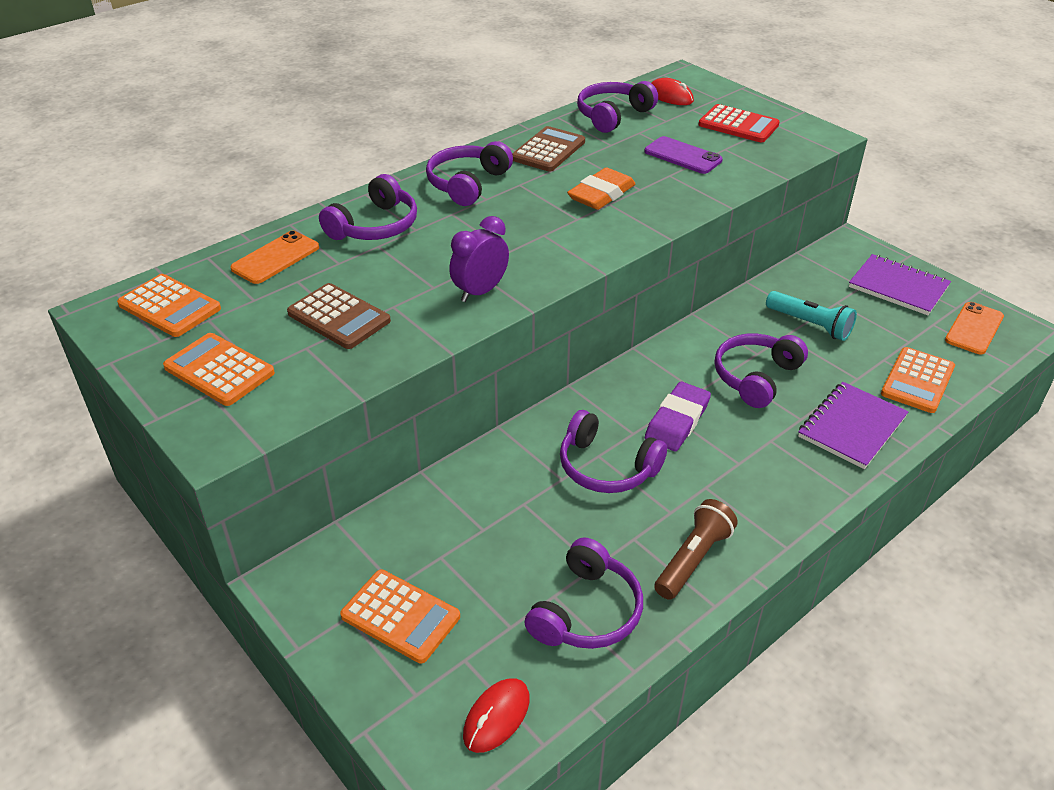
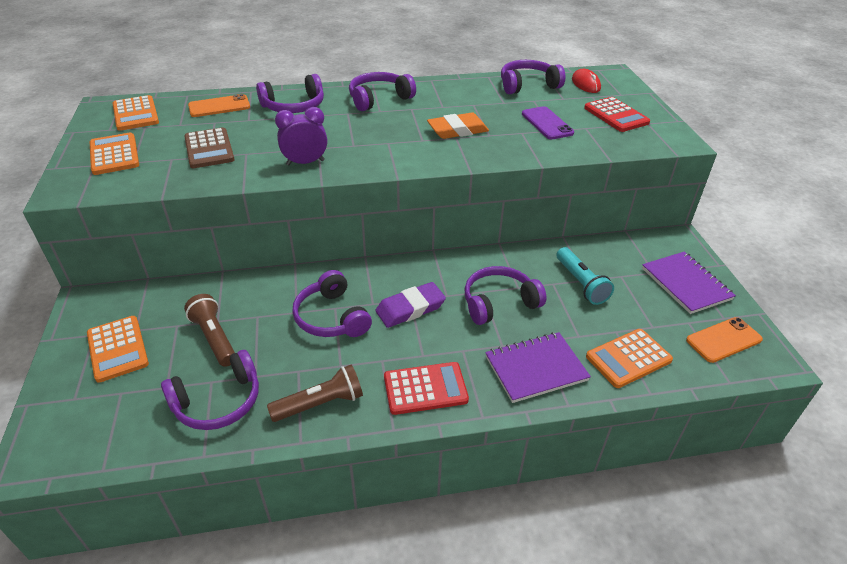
camera: 30 degrees right, 0 degrees up
red mouse [463,679,530,753] -> none
brown calculator [512,126,585,172] -> none
none -> brown flashlight [184,294,235,367]
none -> red calculator [384,362,469,415]

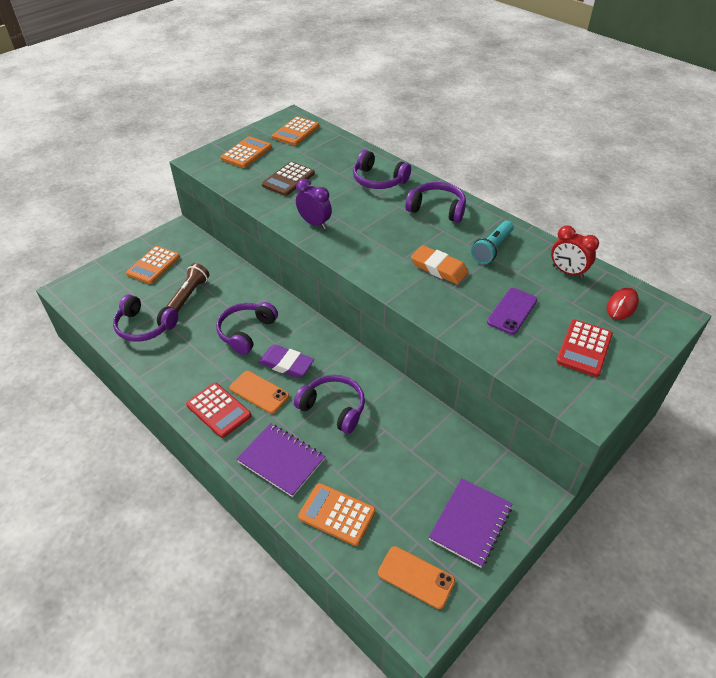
camera: 55 degrees right, 5 degrees up
orange phone [188,94,250,117] -> orange phone moved to [229,371,289,414]
brown flashlight [267,364,363,422] -> none
purple headphones [501,60,565,94] -> red clock [551,225,599,279]
turquoise flashlight [557,247,614,305] -> turquoise flashlight moved to [471,221,514,264]

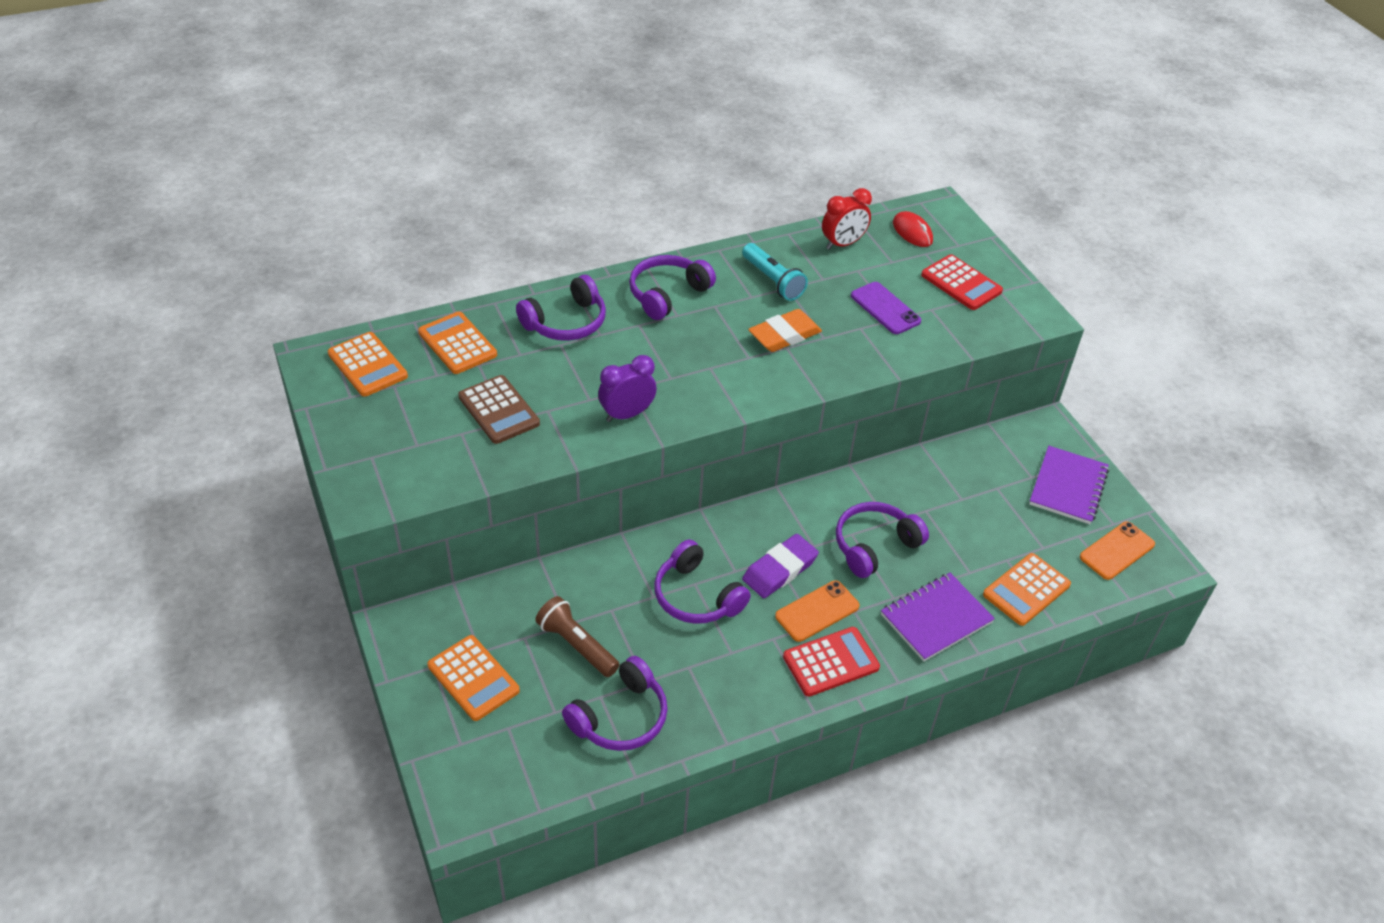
camera: 70 degrees left, 0 degrees up
orange calculator [221,136,271,168] -> orange calculator moved to [418,311,497,374]
purple notebook [429,478,512,568] -> purple notebook turned 60 degrees clockwise [1029,446,1109,524]

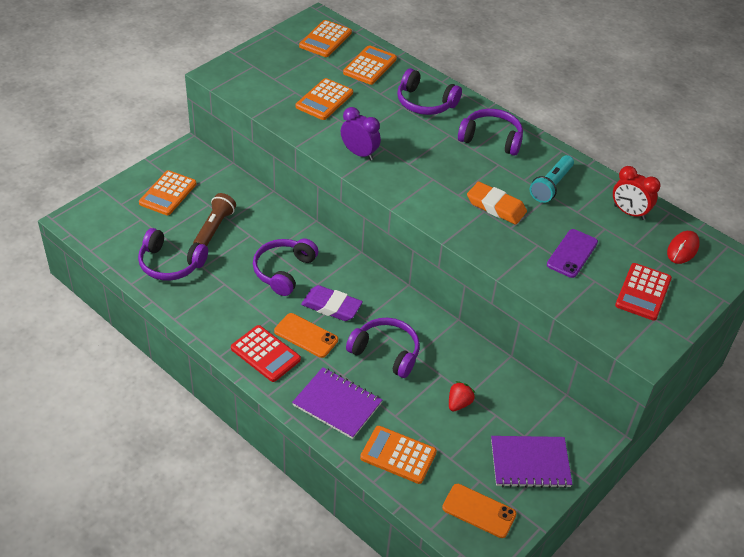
camera: 65 degrees right, 0 degrees up
brown calculator [458,375,540,444] -> orange calculator [296,78,353,120]
none -> red strawberry [449,381,475,411]

